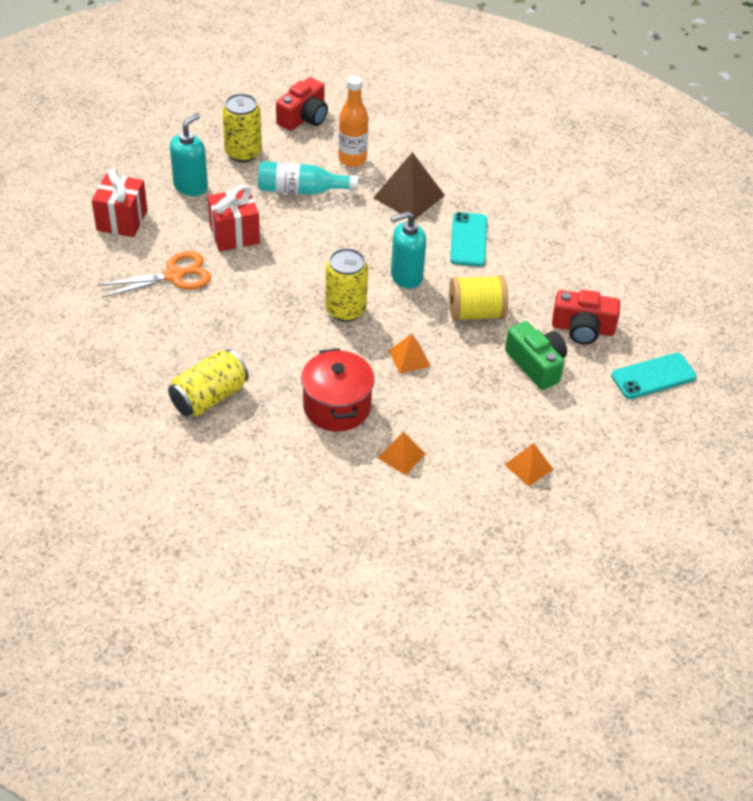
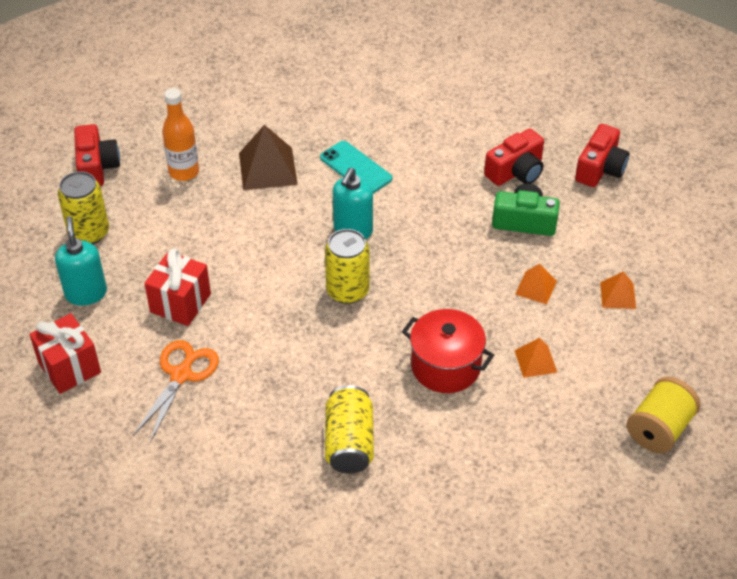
camera: 45 degrees left, 0 degrees up
turquoise bottle [258,161,358,195] -> none
orange pyramid [389,334,430,374] -> orange pyramid moved to [515,264,557,304]
yellow spool [449,275,508,321] -> yellow spool moved to [627,377,700,453]
turquoise phone [611,353,697,399] -> red camera [575,124,630,187]

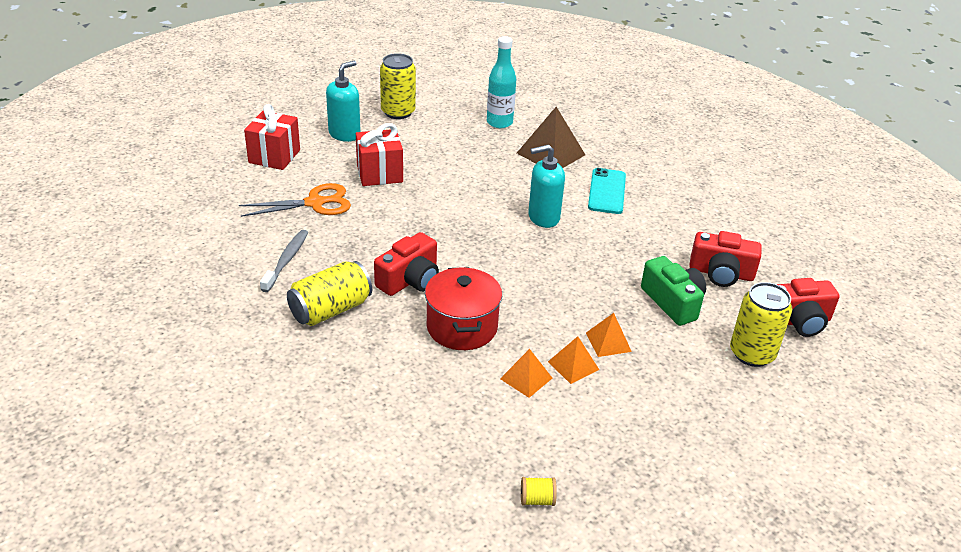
camera: 50 degrees right, 10 degrees down
red camera [74,124,120,186] -> red camera moved to [374,232,439,296]
orange bottle [162,88,199,181] -> turquoise bottle [487,36,516,128]
yellow can [325,229,369,304] -> yellow can moved to [730,282,792,367]
orange pyramid [600,271,636,309] -> orange pyramid moved to [548,336,599,384]
yellow spool [627,377,700,453] -> yellow spool [521,477,557,506], size x0.47
none -> grey toothbrush [260,230,308,292]

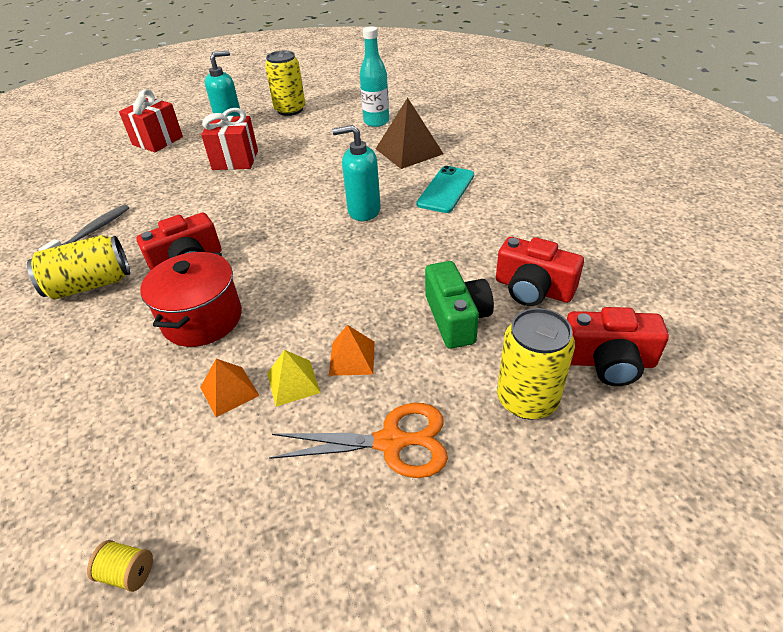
camera: 20 degrees right, 5 degrees up
orange scissors [239,183,351,217] -> orange scissors moved to [269,403,448,478]
orange pyramid [548,336,599,384] -> yellow pyramid [267,350,321,407]

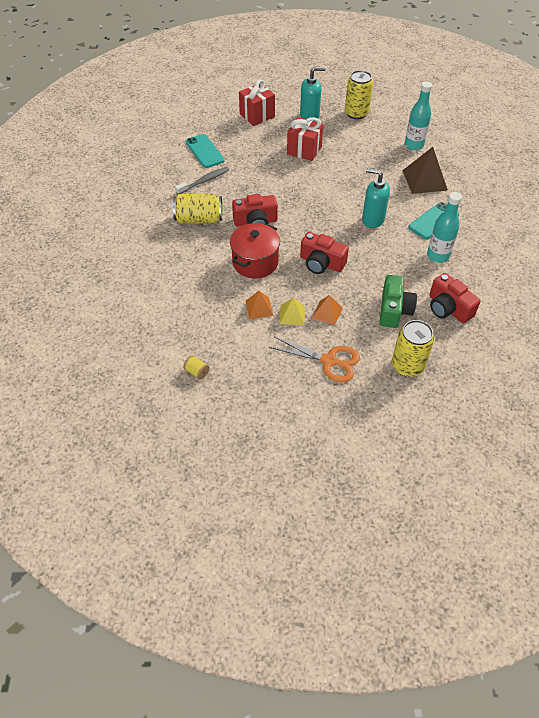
camera: 20 degrees right, 10 degrees up
red camera [567,307,669,386] -> red camera moved to [300,232,349,274]
none -> turquoise phone [186,134,225,168]
none -> turquoise bottle [427,192,462,263]

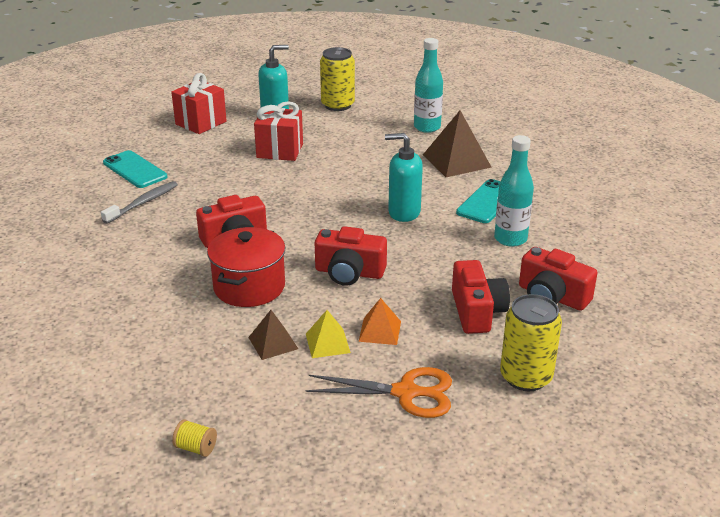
camera: 15 degrees left, 20 degrees down
yellow can [173,194,223,224] -> none
orange pyramid [245,291,273,319] -> brown pyramid [248,310,298,360]
green camera [380,275,417,328] -> red camera [452,260,510,334]

